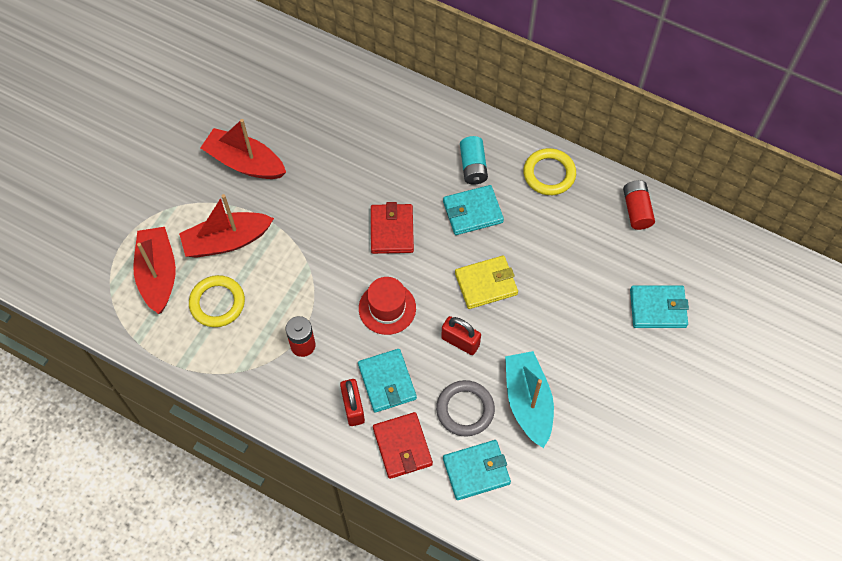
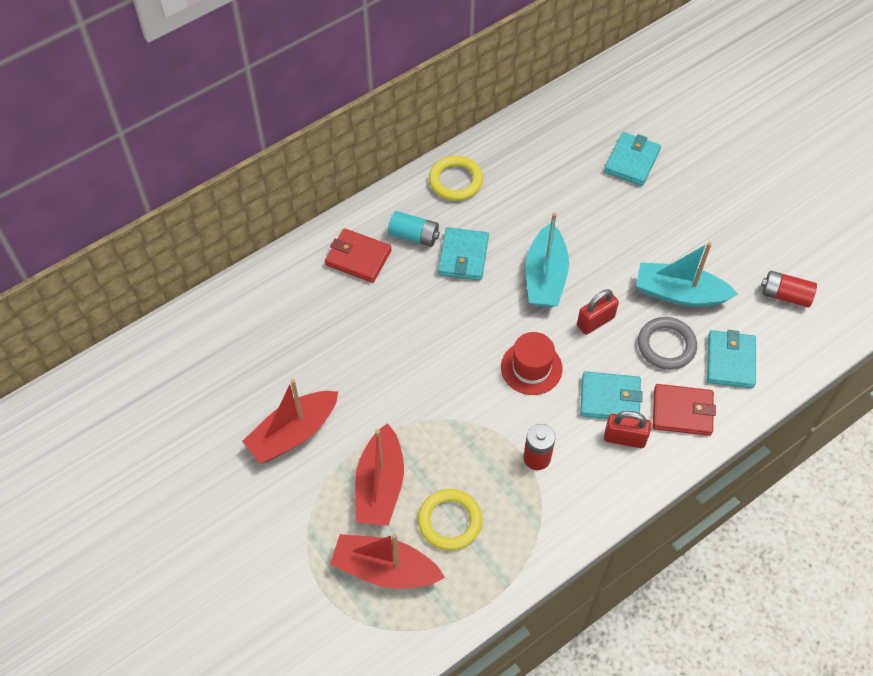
camera: 65 degrees left, 5 degrees down
red wallet [371,202,414,254] -> red wallet moved to [325,228,392,283]
yellow wallet [455,255,518,309] -> turquoise boat [526,213,569,307]
red battery [623,180,655,230] -> red battery moved to [761,271,817,307]

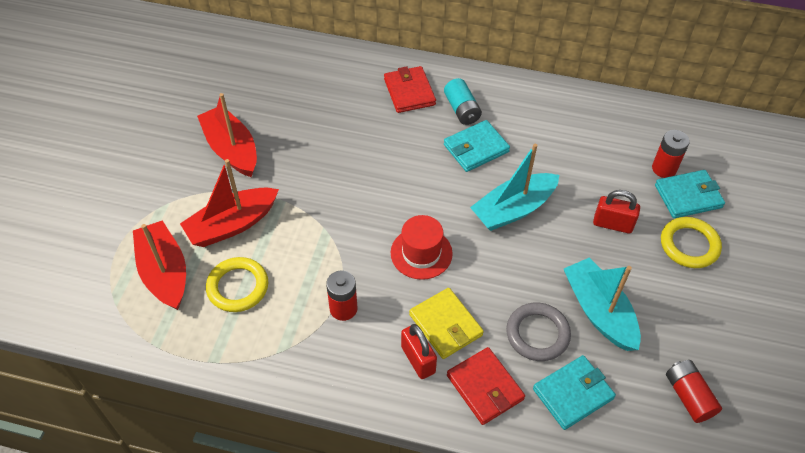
camera: 50 degrees right, 5 degrees down
red boat [242,379,338,464] -> red boat turned 45 degrees clockwise [197,93,257,177]
yellow ring [429,155,483,201] -> yellow ring moved to [661,217,722,268]
red padlock [577,289,619,335] -> red padlock moved to [593,190,640,234]
turquoise wallet [580,371,643,419] -> yellow wallet [409,288,484,359]
none -> red battery [652,130,690,178]

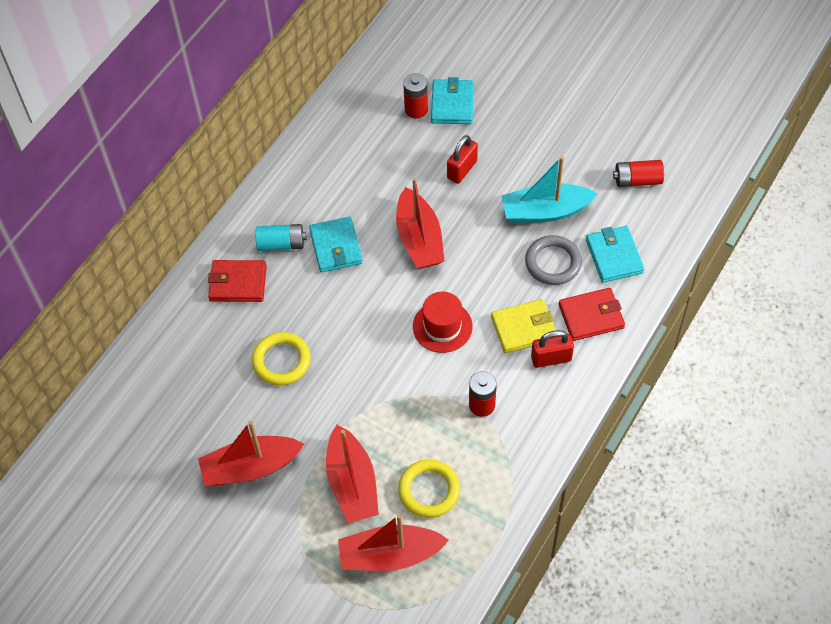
camera: 70 degrees left, 5 degrees up
turquoise boat [470,144,559,231] -> red boat [396,177,445,269]
yellow ring [661,217,722,268] -> yellow ring moved to [252,332,311,386]

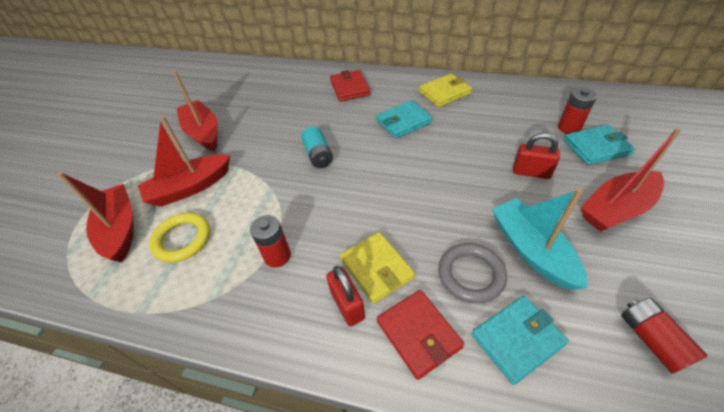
camera: 75 degrees right, 10 degrees down
yellow ring [252,332,311,386] -> none
turquoise battery [255,224,306,251] -> turquoise battery moved to [301,126,333,168]
red boat [396,177,445,269] -> red boat moved to [580,128,681,232]
red hat [413,292,472,353] -> none
none -> yellow wallet [419,74,472,107]

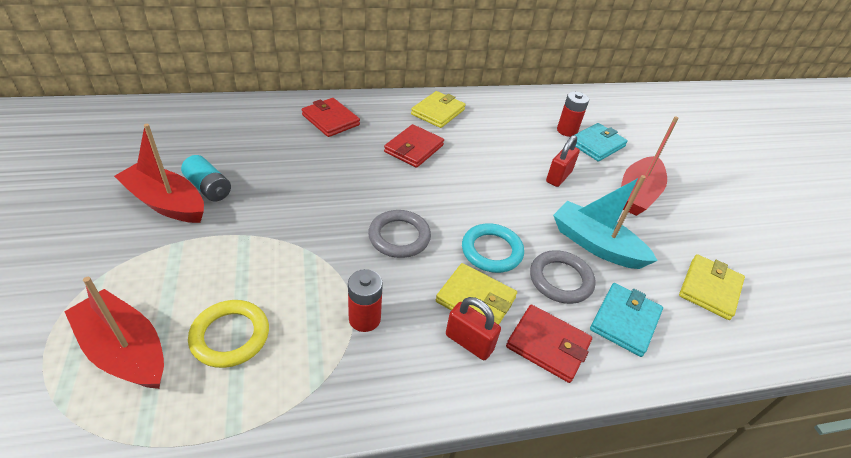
camera: 35 degrees left, 5 degrees down
red boat [138,116,230,207] -> none
turquoise battery [301,126,333,168] -> turquoise battery moved to [181,155,231,202]
turquoise wallet [376,100,432,139] -> red wallet [384,124,444,168]
red padlock [513,133,560,179] -> red padlock turned 45 degrees counterclockwise [546,135,580,187]
red battery [621,298,707,374] -> yellow wallet [679,254,745,320]
none -> grey ring [368,210,431,258]
none -> turquoise ring [462,223,524,273]

